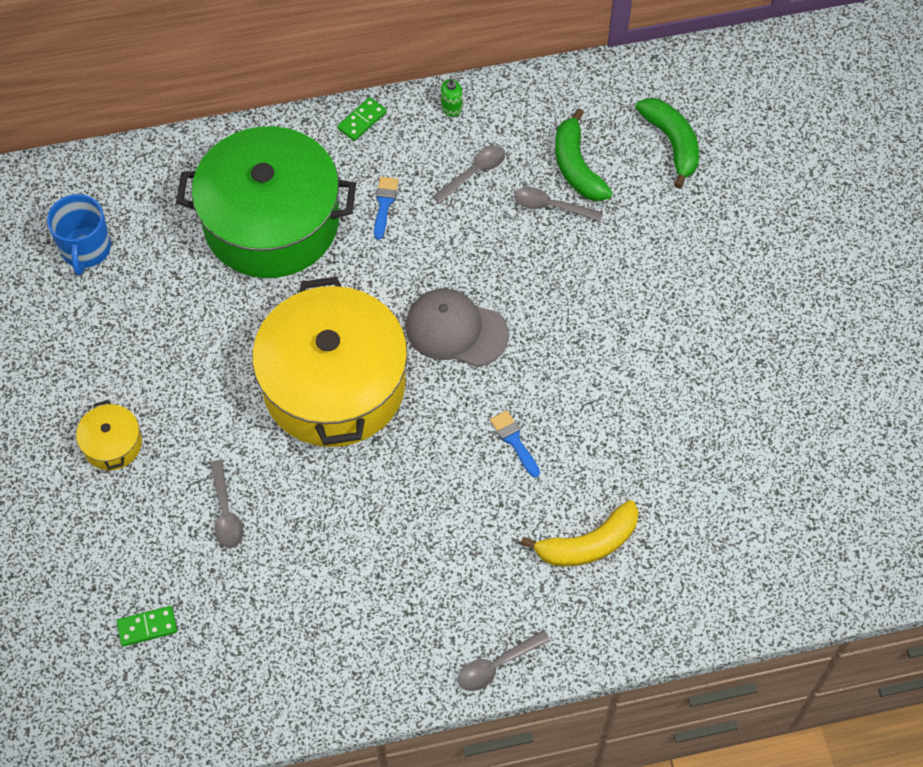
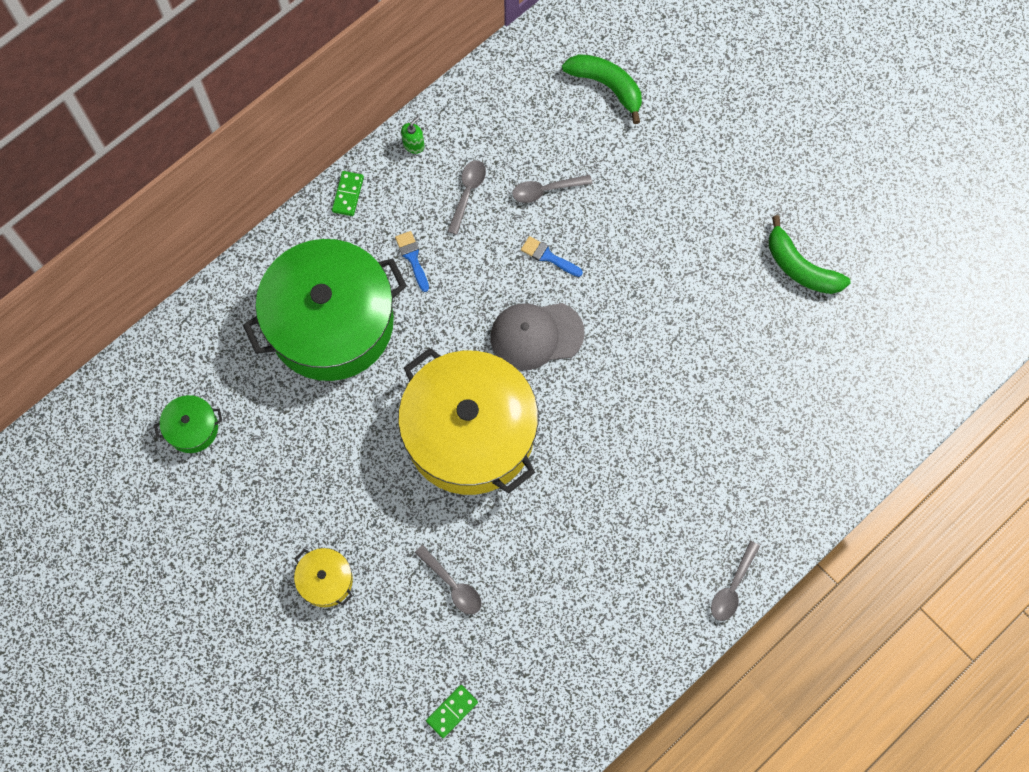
camera: 30 degrees left, 10 degrees up
blue mug [47,194,111,275] -> green pot [154,395,222,453]
blue brush [490,410,540,478] -> blue brush moved to [521,236,583,277]
yellow banana [520,500,639,567] -> none
green banana [555,108,613,201] -> green banana moved to [769,215,851,294]

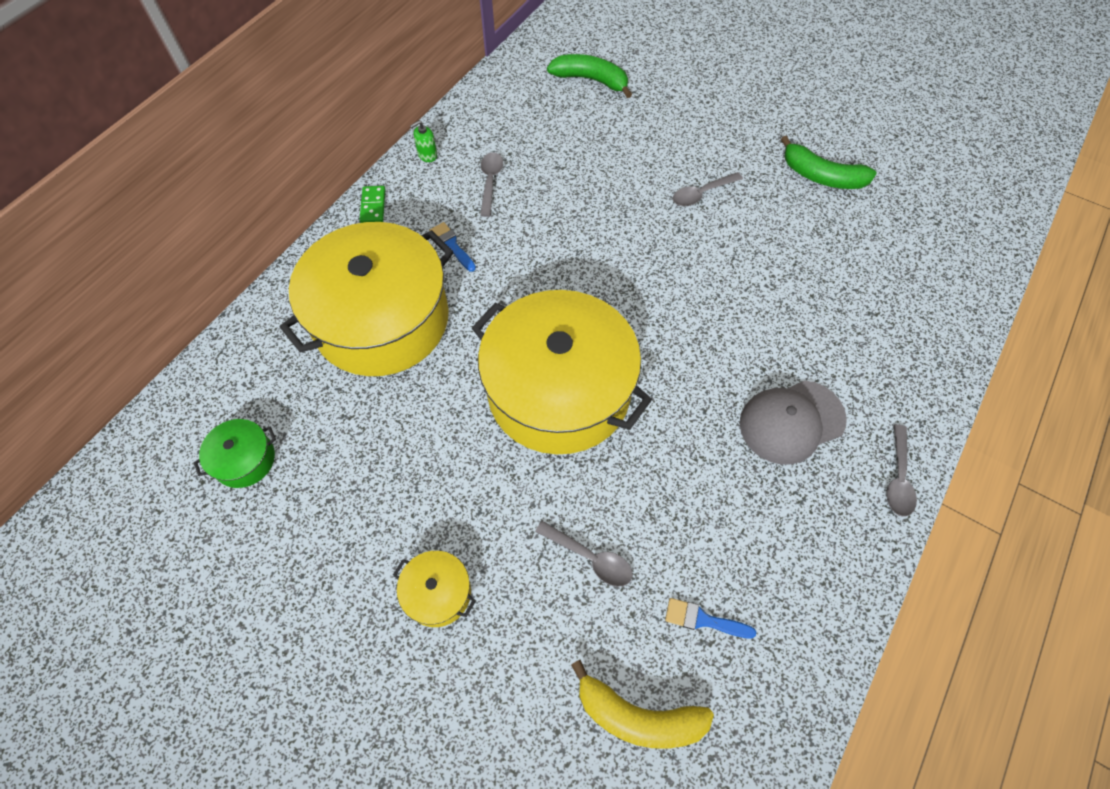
camera: 15 degrees left, 10 degrees down
green pot [243,239,407,381] -> yellow pot [280,222,454,376]
green soap dispenser [401,116,424,154] -> green soap dispenser turned 150 degrees counterclockwise [410,120,437,162]
green domino [426,685,478,738] -> yellow banana [571,660,714,749]
grey cap [490,303,585,370] -> grey cap moved to [740,380,847,465]
grey spoon [512,175,592,203] -> grey spoon moved to [673,172,743,206]
blue brush [521,236,583,277] -> blue brush moved to [665,598,756,639]

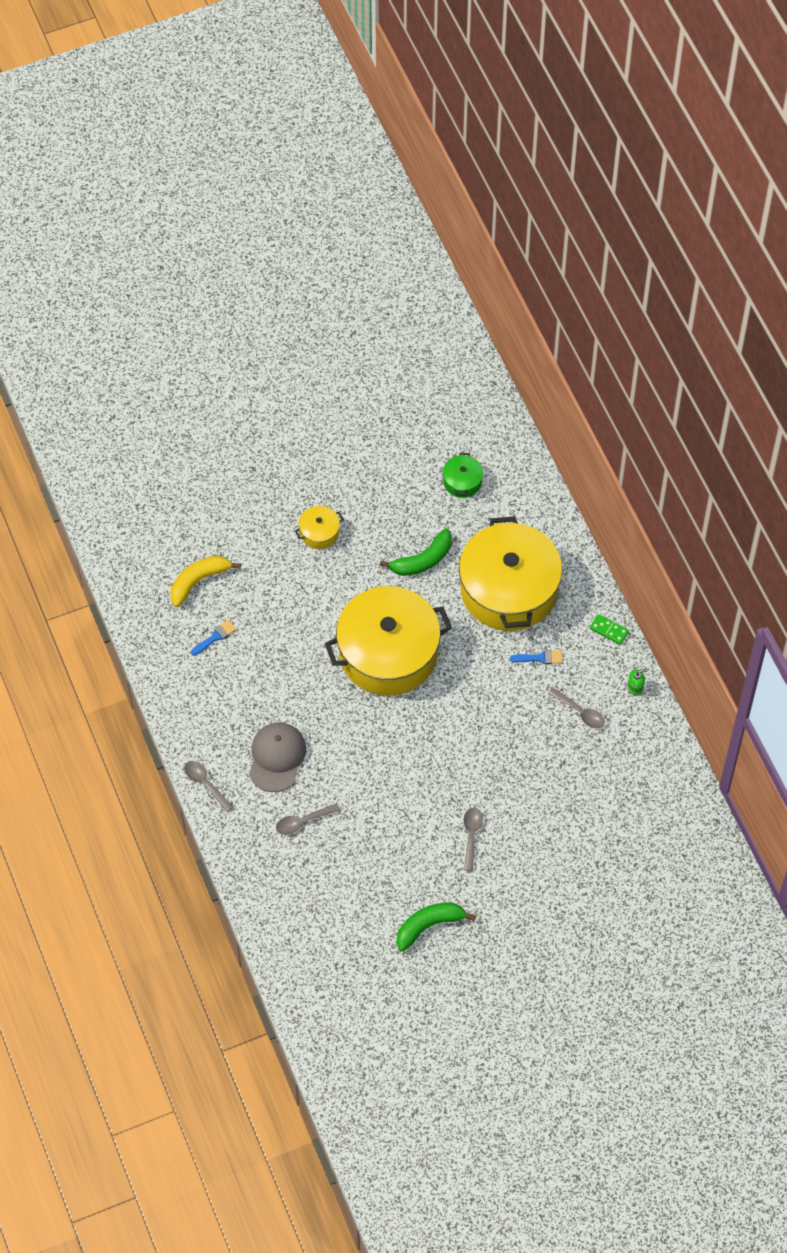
camera: 125 degrees right, 0 degrees up
green soap dispenser [410,120,437,162] -> green soap dispenser turned 75 degrees clockwise [628,669,647,696]
grey spoon [535,521,633,587] -> grey spoon moved to [276,803,340,835]
green banana [547,54,632,98] -> green banana moved to [380,528,452,576]

